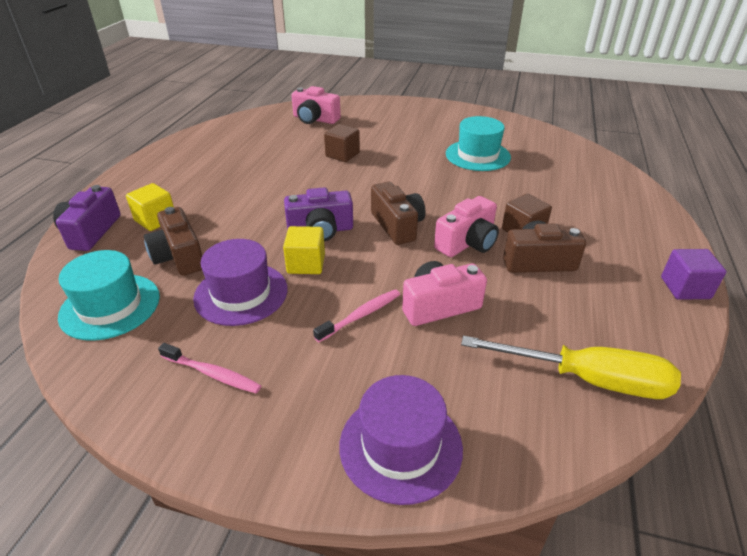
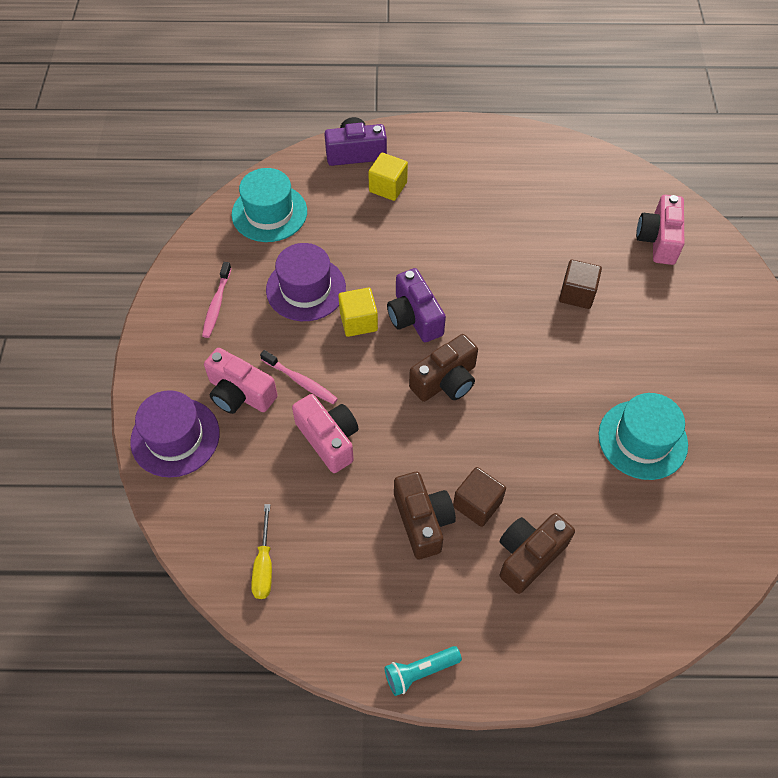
camera: 75 degrees right, 20 degrees up
brown camera [144,207,202,276] -> brown camera moved to [500,513,575,594]
pink camera [434,196,499,257] -> pink camera moved to [204,348,278,414]
yellow screwdriver [461,336,681,399] -> yellow screwdriver [251,504,272,599], size x0.55
purple cube [661,249,726,300] -> turquoise flashlight [384,646,462,696]

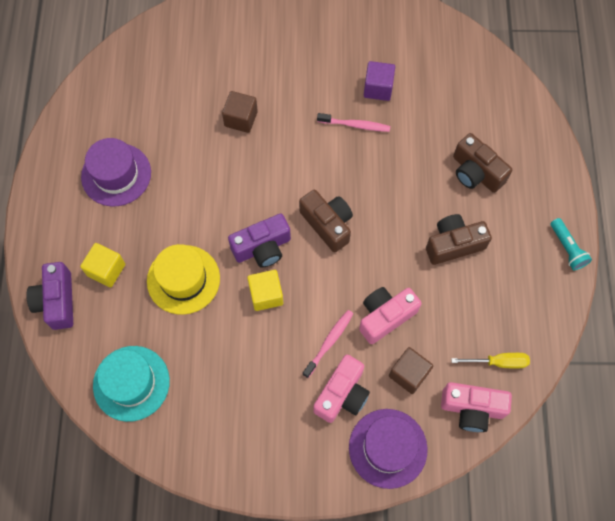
camera: 90 degrees left, 10 degrees up
pink toothbrush [202,262,231,338] -> pink toothbrush moved to [317,113,390,132]
purple hat [266,243,346,321] -> purple hat moved to [81,138,151,206]
brown cube [453,467,506,527] -> brown cube moved to [389,347,433,394]
turquoise hat [598,393,688,480] -> purple cube [364,61,395,101]
pink camera [636,195,684,265] -> pink camera moved to [441,382,512,432]
none -> yellow hat [147,244,220,315]

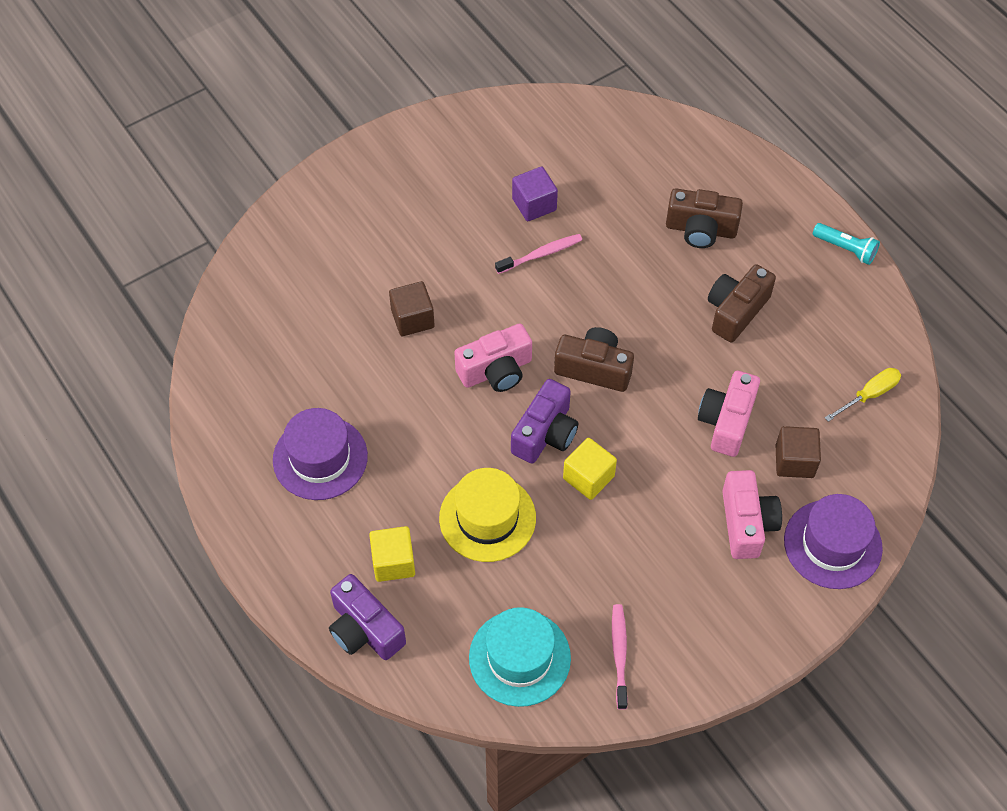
camera: 35 degrees left, 10 degrees down
pink toothbrush [303,310,353,378] -> pink toothbrush moved to [612,604,628,710]
pink camera [441,382,512,432] -> pink camera moved to [454,324,532,392]

